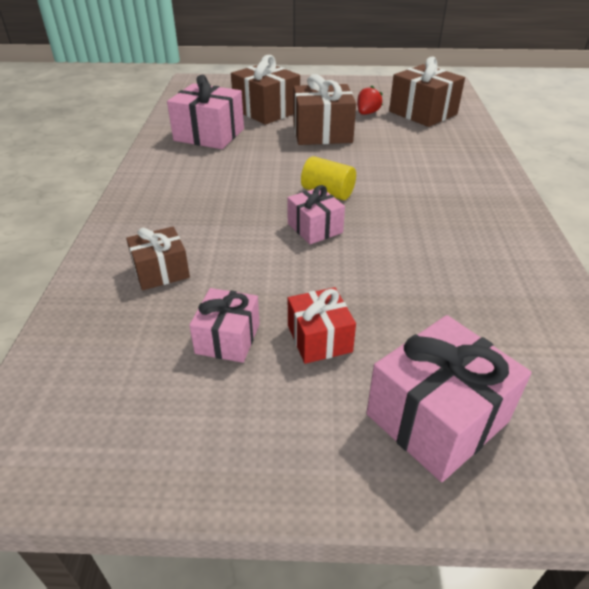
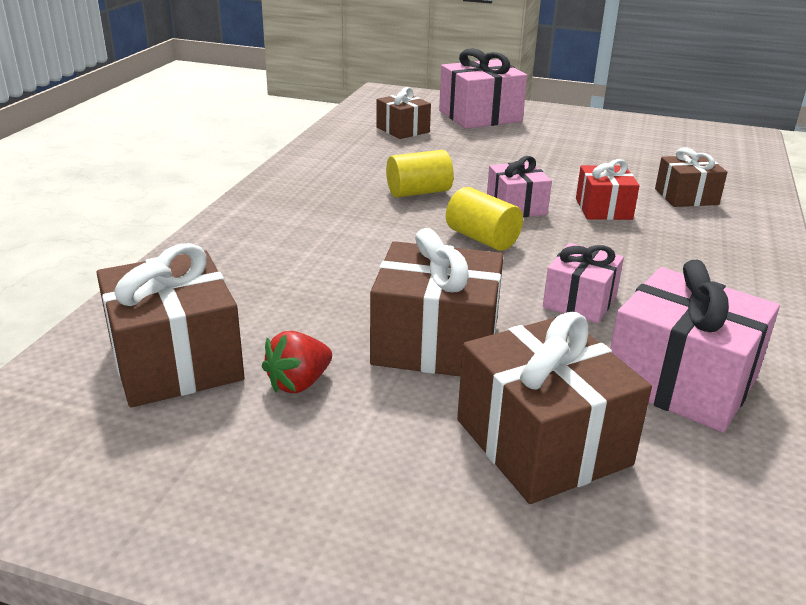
camera: 165 degrees left, 10 degrees down
pink gift [189,288,260,363] -> pink gift moved to [543,243,624,323]
red gift [288,287,356,364] -> red gift moved to [576,159,640,220]
none -> brown gift [376,87,431,139]
none -> yellow cylinder [386,150,454,198]

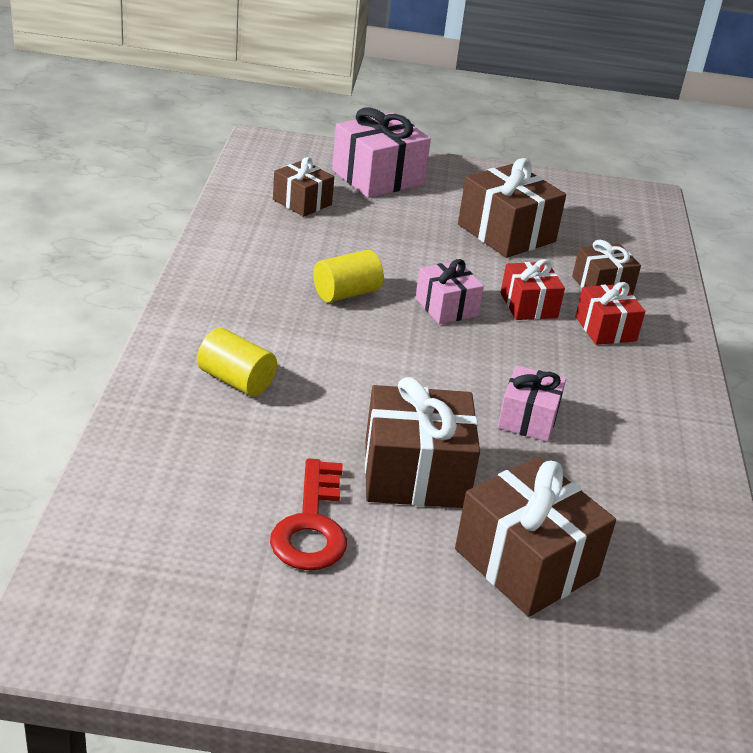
camera: 15 degrees left, 5 degrees up
brown gift [96,243,244,408] -> brown gift moved to [458,158,566,258]
red strawberry [262,331,332,393] -> red key [270,458,347,570]
yellow cylinder [446,187,523,251] -> yellow cylinder moved to [197,328,277,397]
pink gift [610,260,780,432] -> none
none -> red gift [575,282,645,345]

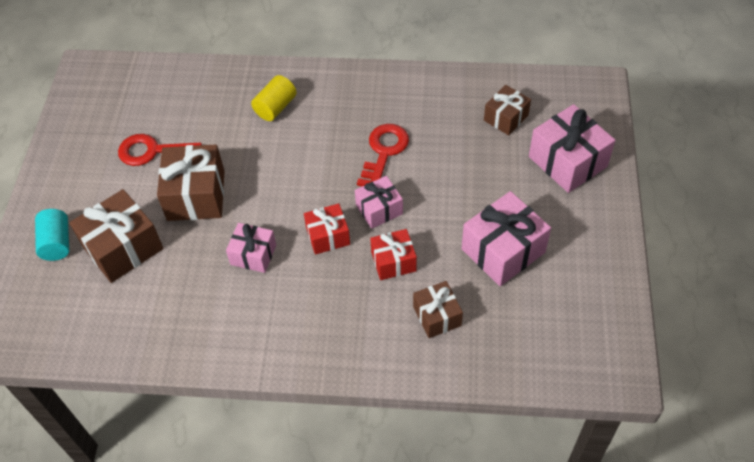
camera: 95 degrees right, 20 degrees up
yellow cylinder [313,250,384,302] -> red key [357,124,409,186]
brown gift [458,158,566,258] -> pink gift [462,191,551,286]
red gift [575,282,645,345] -> red gift moved to [304,203,350,255]
none -> turquoise cylinder [35,209,69,261]

